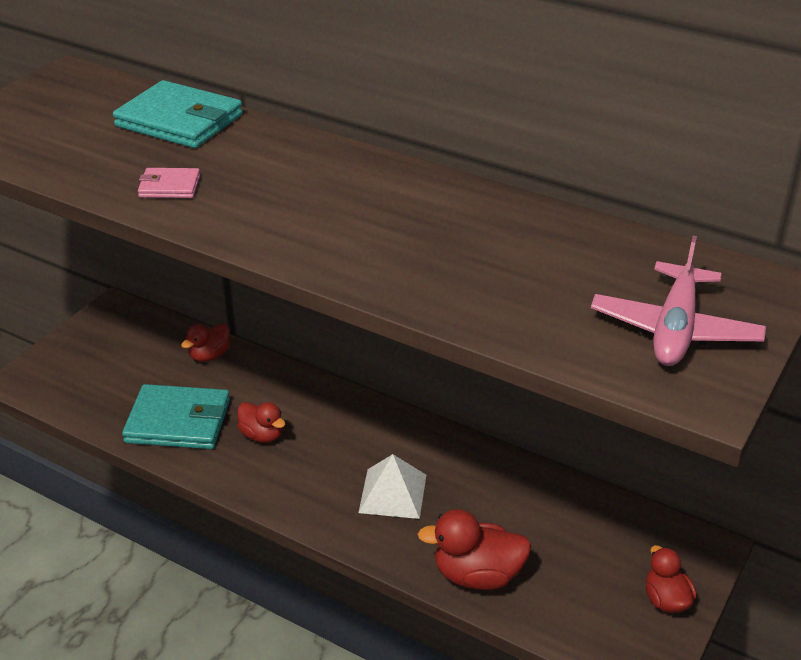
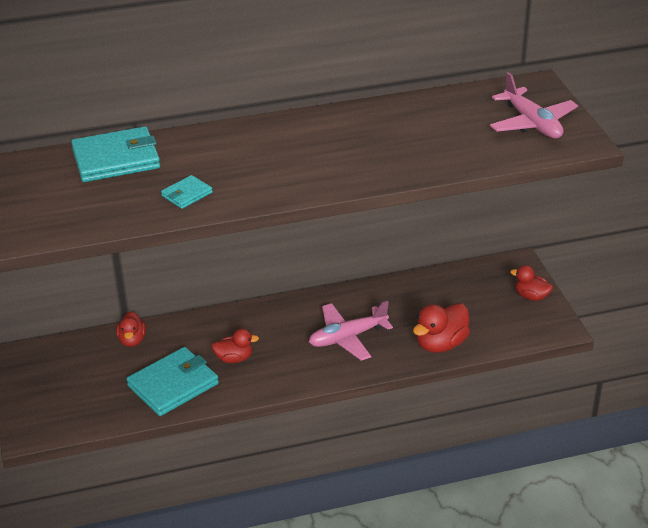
camera: 45 degrees left, 0 degrees up
pink wallet [138,168,200,198] -> turquoise wallet [161,175,213,209]
white pyramid [358,454,426,519] -> pink plane [309,301,393,361]

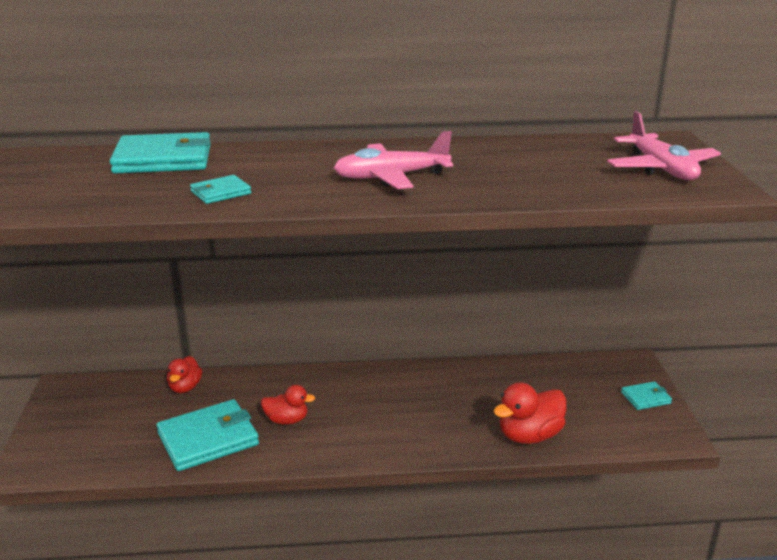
camera: 10 degrees right, 10 degrees down
pink plane [309,301,393,361] -> pink plane moved to [334,131,453,189]
red duck [510,265,553,301] -> turquoise wallet [621,381,672,410]

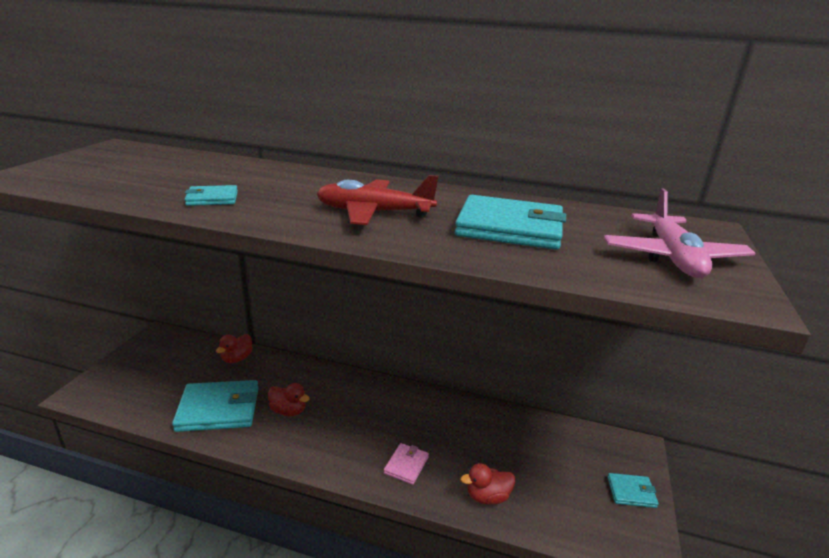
camera: 20 degrees right, 0 degrees up
turquoise wallet [110,132,211,173] -> turquoise wallet moved to [455,195,566,250]
pink plane [334,131,453,189] -> red plane [316,175,438,225]
red duck [493,382,566,444] -> red duck [461,463,515,505], size x0.64
none -> pink wallet [384,443,429,485]

